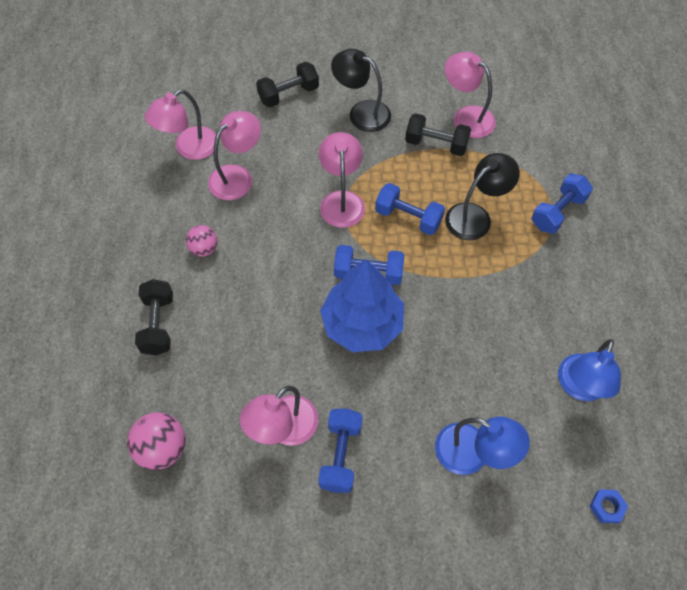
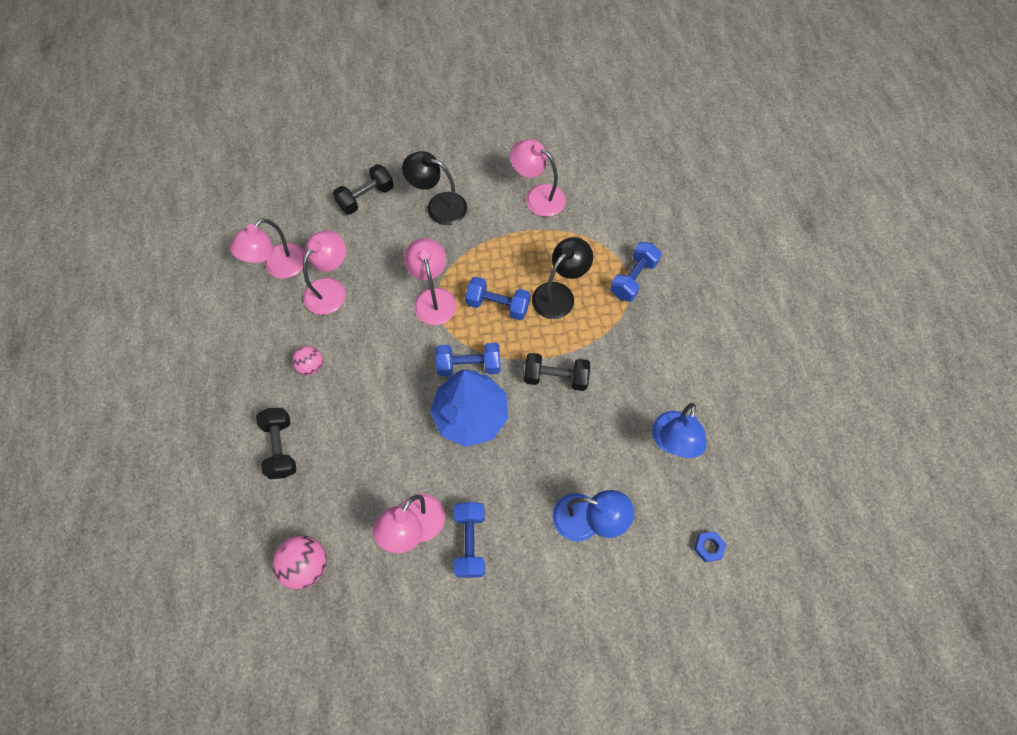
camera: 10 degrees left, 5 degrees up
black dumbbell [405,113,471,156] -> black dumbbell moved to [524,353,590,391]

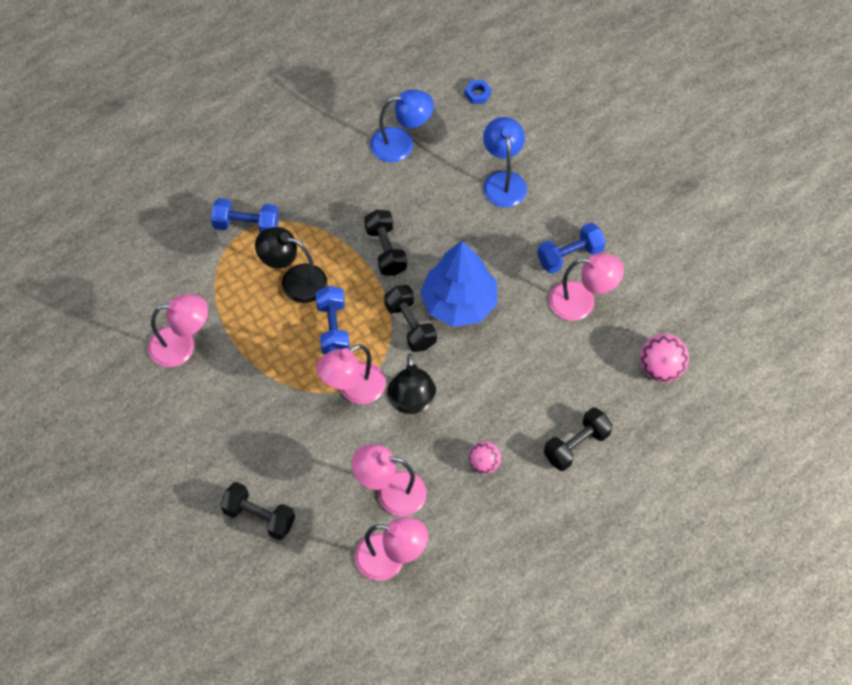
camera: 115 degrees left, 5 degrees down
black lamp [402,151,467,225] -> black lamp moved to [387,354,436,414]
blue dumbbell [436,343,500,376] -> black dumbbell [384,285,437,352]
pink lamp [510,139,566,217] -> pink lamp turned 105 degrees counterclockwise [148,294,208,367]

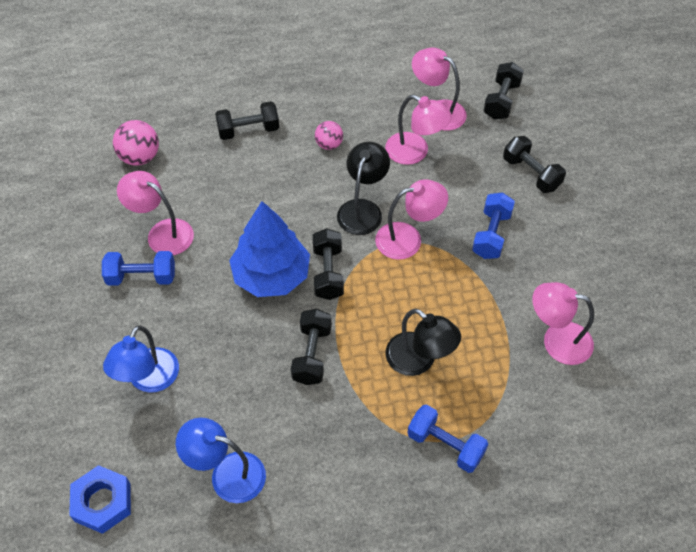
camera: 155 degrees left, 5 degrees down
blue dumbbell [315,286,350,354] -> blue dumbbell moved to [472,193,515,259]
blue nut [465,80,491,104] -> blue nut [69,465,131,534], size x1.84
none -> black dumbbell [483,62,524,120]

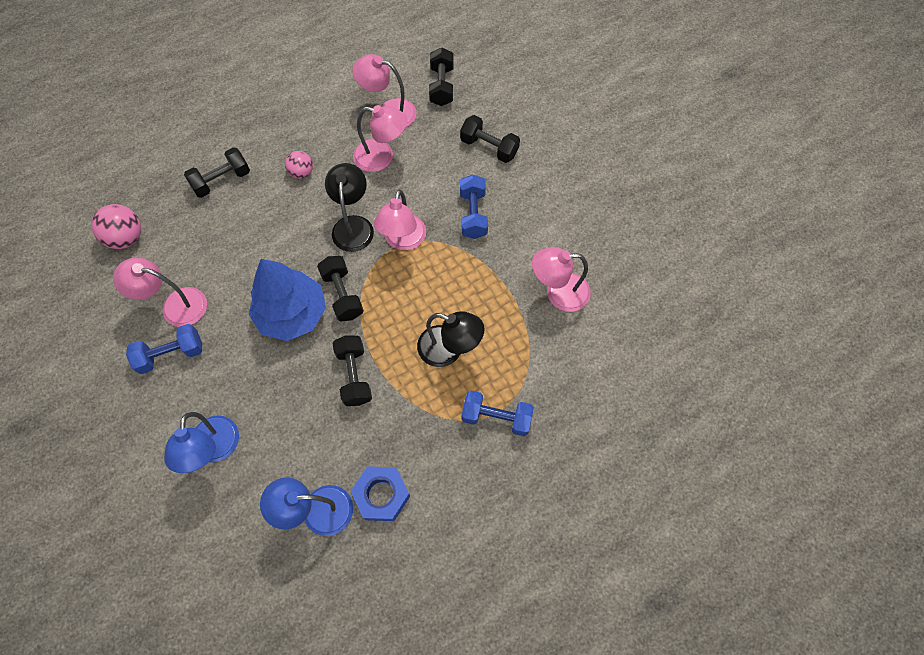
camera: 20 degrees left, 10 degrees up
blue nut [69,465,131,534] -> blue nut moved to [351,466,410,521]
pink lamp [375,179,448,260] -> pink lamp turned 135 degrees clockwise [374,189,426,250]

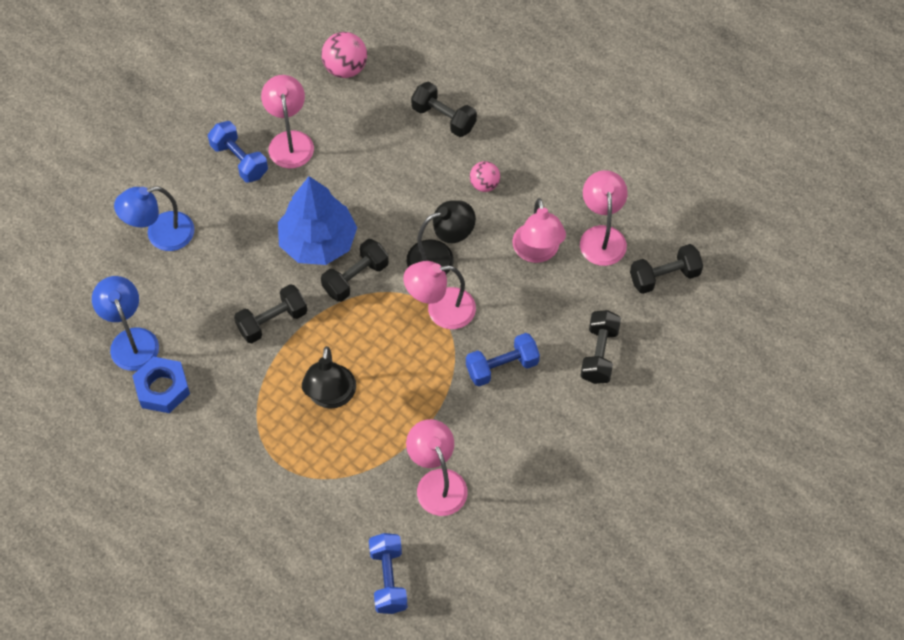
camera: 70 degrees right, 5 degrees down
blue dumbbell [462,391,534,436] -> blue dumbbell moved to [369,533,408,614]

